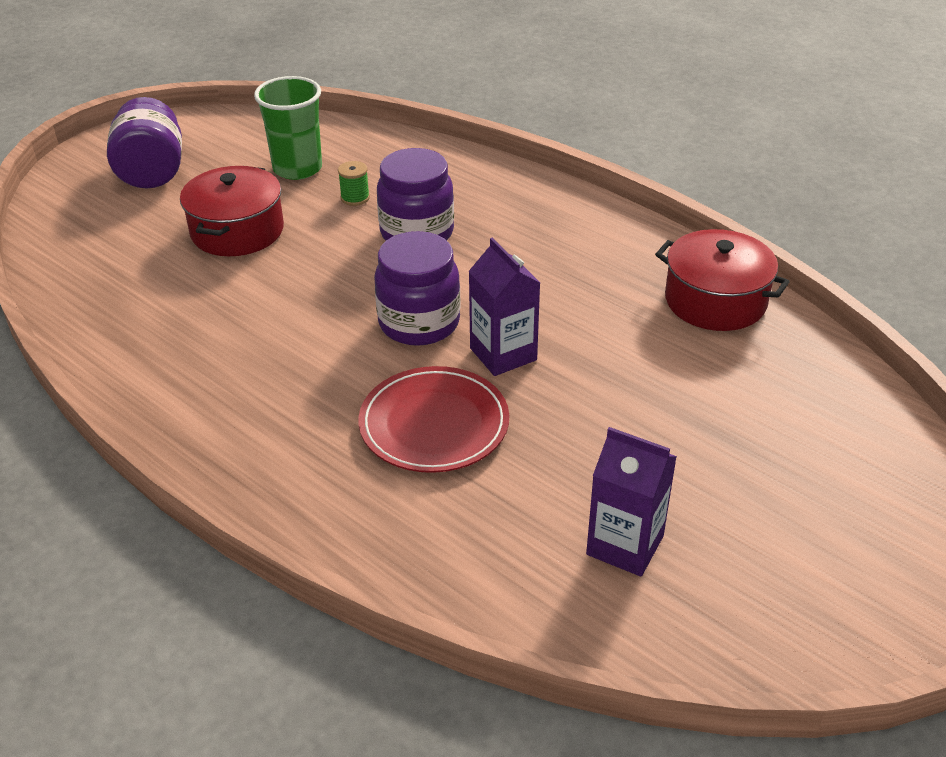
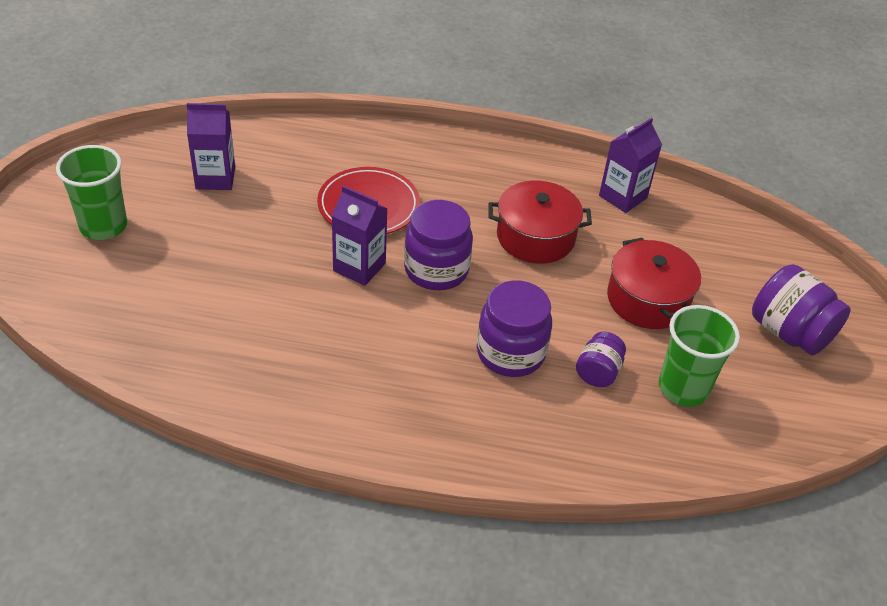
camera: 145 degrees right, 5 degrees up
green spool [338,161,370,206] -> purple jar [576,332,626,387]
red pot [655,229,790,331] -> red pot moved to [488,181,592,264]
none -> green cup [56,145,127,240]
none -> purple carton [599,118,662,213]

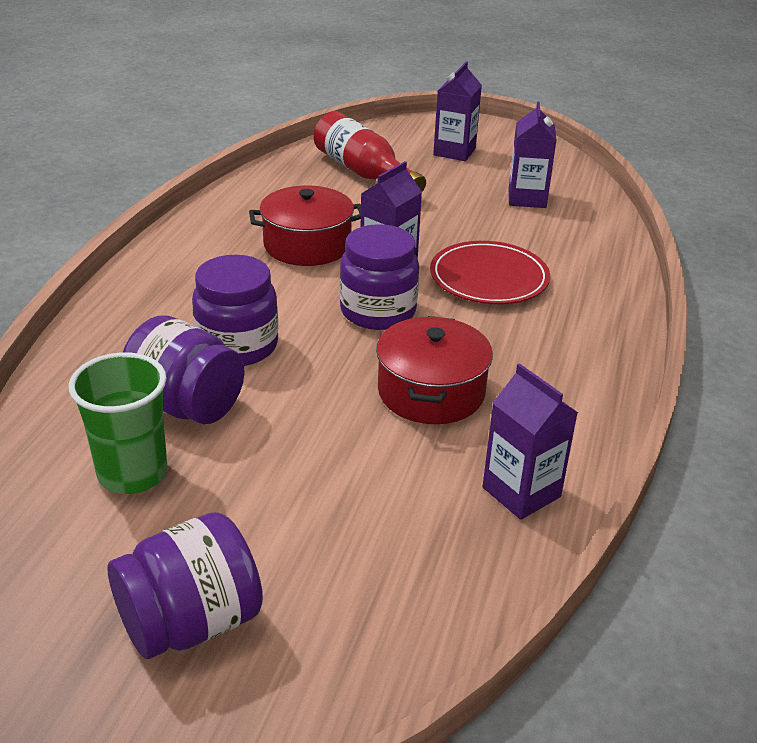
camera: 100 degrees right, 10 degrees down
green cup [56,145,127,240] -> purple carton [433,61,482,161]
purple jar [576,332,626,387] -> purple jar [123,315,245,424], size x1.73
red pot [607,238,701,329] -> red pot moved to [249,186,361,266]
none -> red bottle [314,111,426,192]

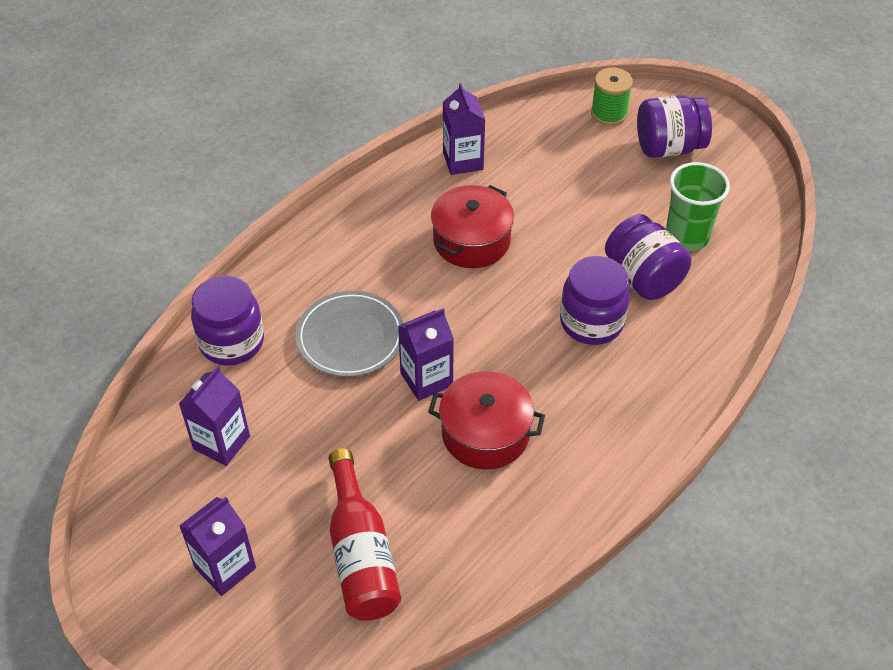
camera: 155 degrees left, 15 degrees up
purple jar [340,224,419,330] -> purple jar moved to [191,276,264,366]
red plate [430,241,550,304] -> grey plate [296,291,403,377]
none -> green spool [591,68,633,126]

